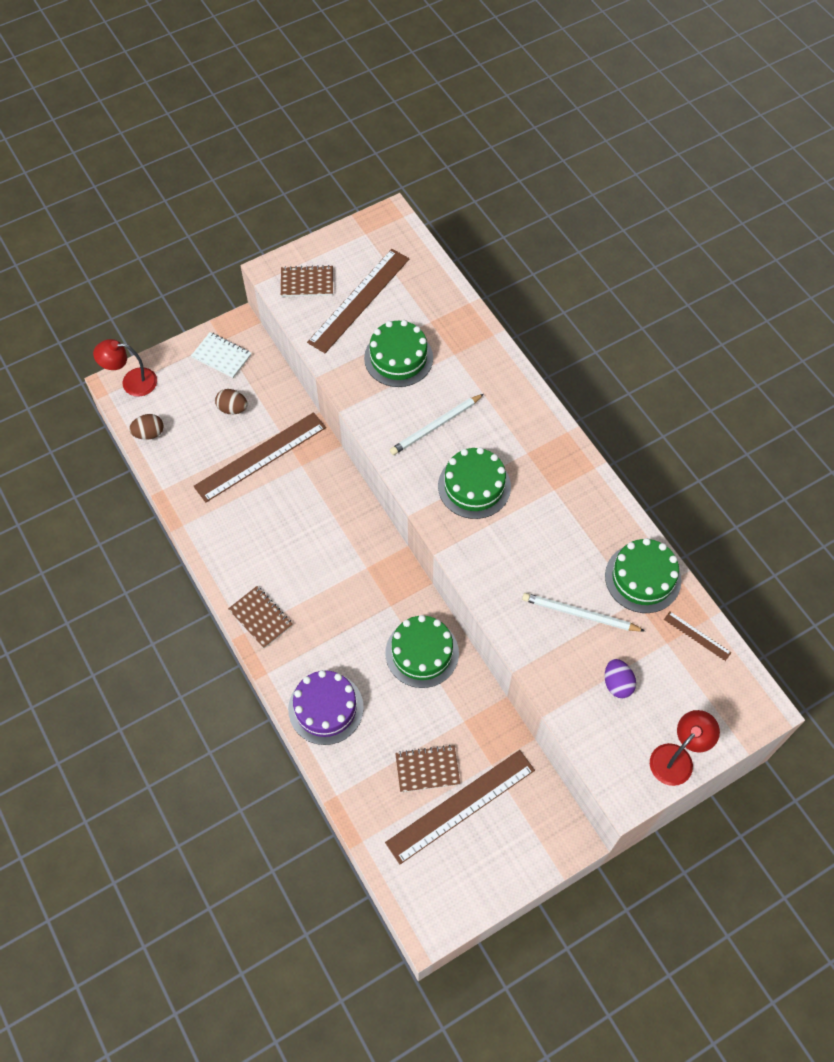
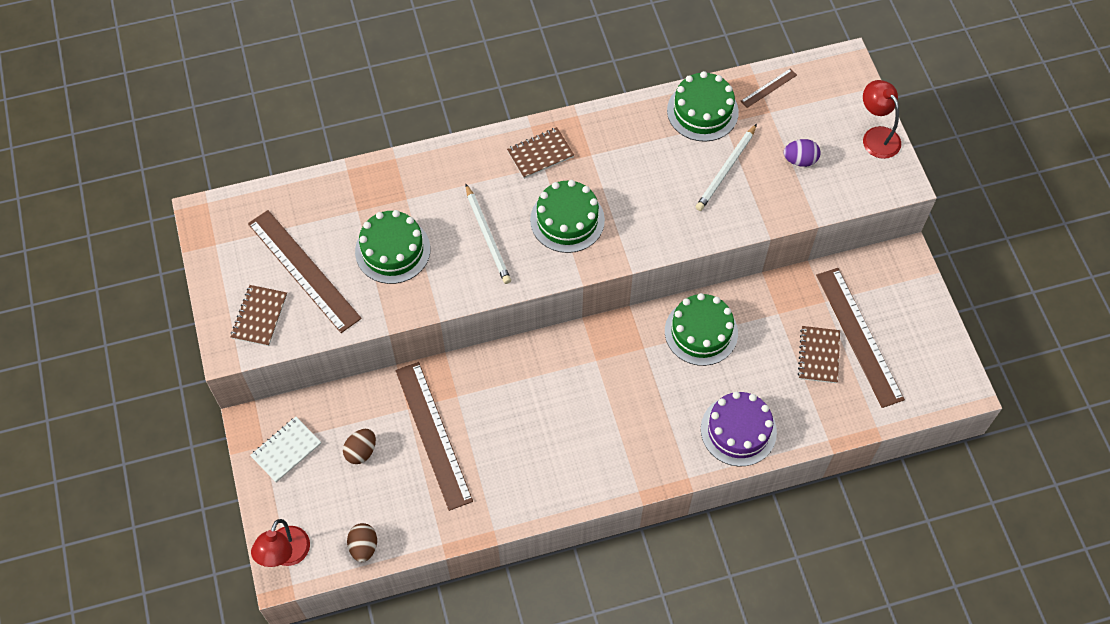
camera: 75 degrees left, 0 degrees up
brown notebook [228,586,293,648] -> brown notebook moved to [507,127,574,179]

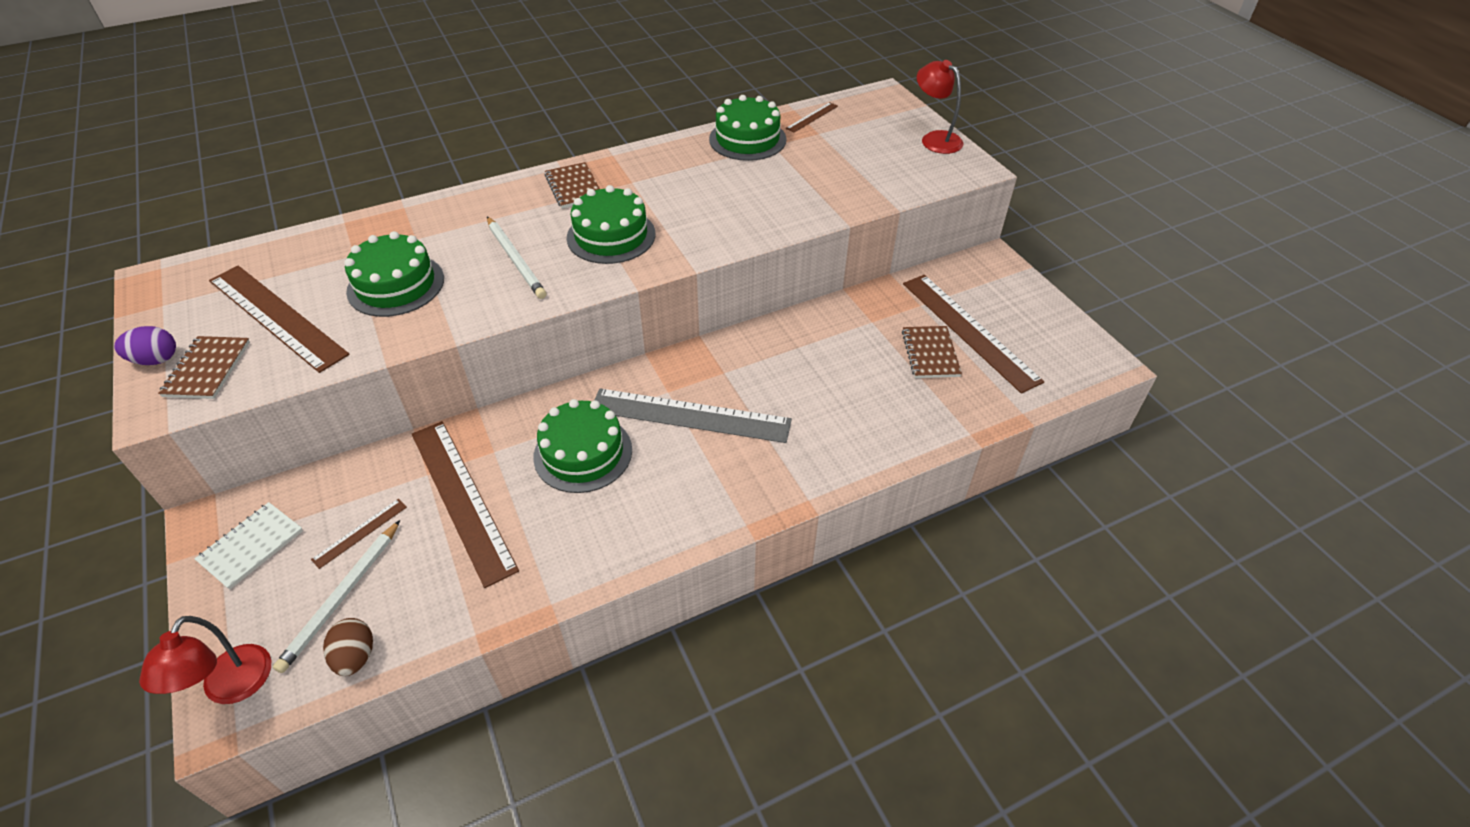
camera: 10 degrees left, 15 degrees down
brown egg [343,429,376,464] -> brown ruler [311,499,407,569]
brown notebook [507,127,574,179] -> brown notebook turned 75 degrees counterclockwise [545,162,600,208]
green cake [665,293,738,366] -> green cake moved to [533,399,632,493]
white pencil [696,124,757,211] -> white pencil moved to [273,520,400,673]
purple cake [701,391,777,466] -> none
purple egg [784,139,820,167] -> purple egg moved to [114,326,176,365]
none -> grey ruler [595,388,792,443]

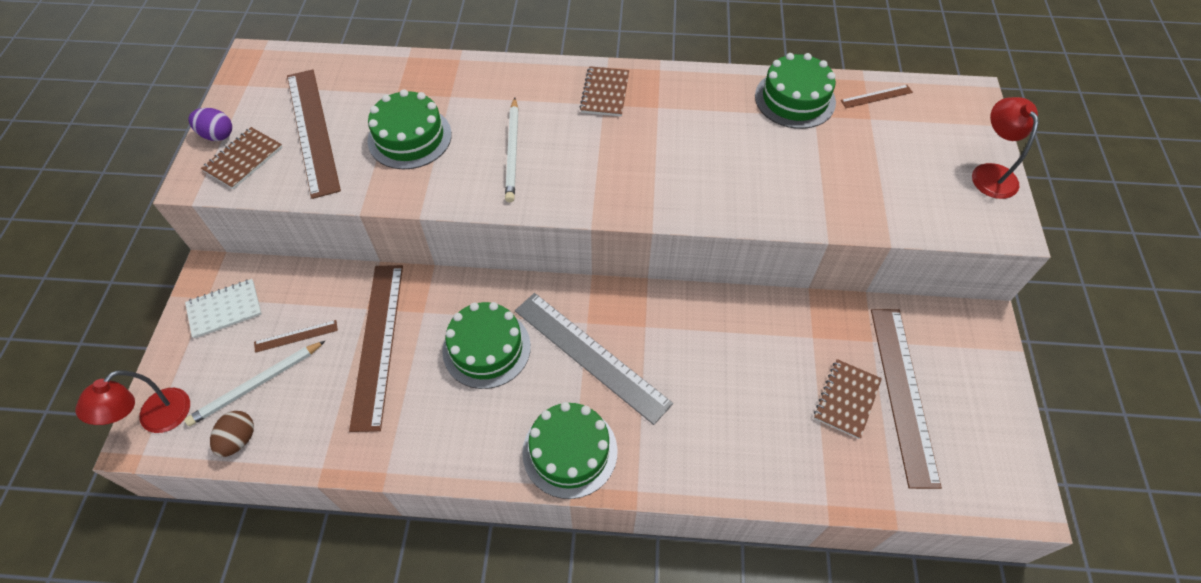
camera: 30 degrees right, 10 degrees up
green cake [567,185,656,264] -> green cake moved to [522,402,618,499]

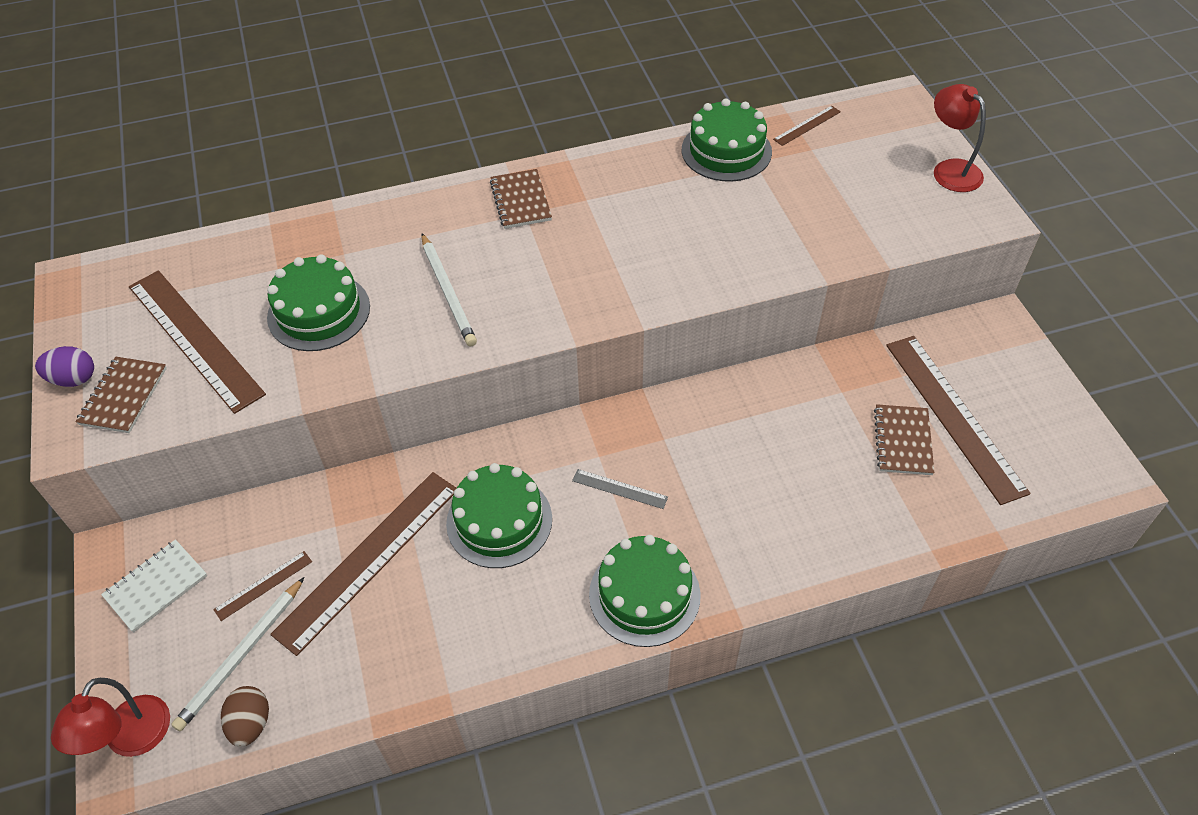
camera: 20 degrees left, 5 degrees down
brown ruler [349,265,403,432] -> brown ruler turned 60 degrees clockwise [270,472,456,656]
grey ruler [515,293,673,425] -> grey ruler [572,469,668,509], size x0.44

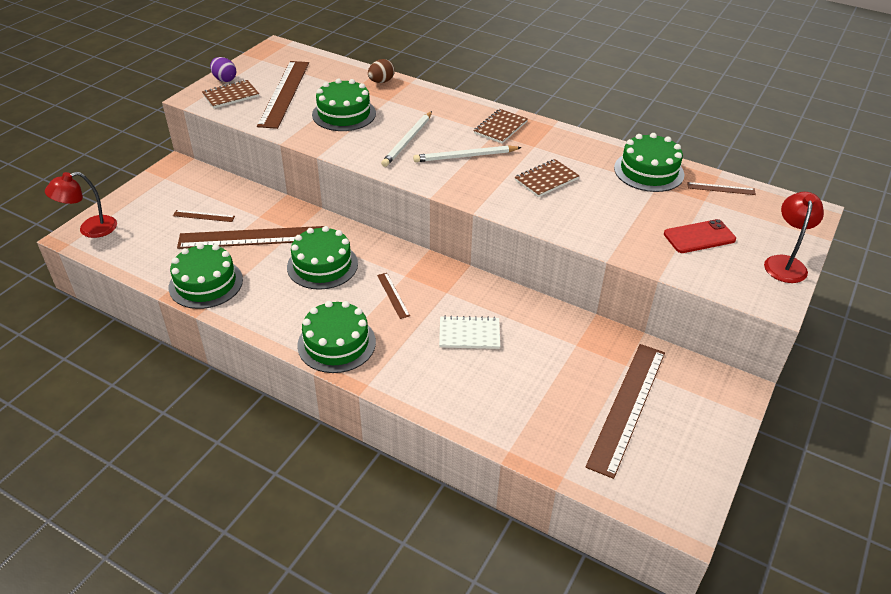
camera: 45 degrees right, 10 degrees down
white notebook [101,539,207,632] -> white notebook moved to [439,316,500,349]
white pencil [171,577,304,732] -> white pencil moved to [413,145,522,162]
brown egg [221,686,269,747] -> brown egg moved to [368,59,395,83]
grey ruler [572,469,668,509] -> brown ruler [377,273,410,319]
brown notebook [874,404,934,475] -> brown notebook moved to [515,159,579,197]
none -> green cake [169,243,243,309]
none -> red phone [664,219,736,253]

